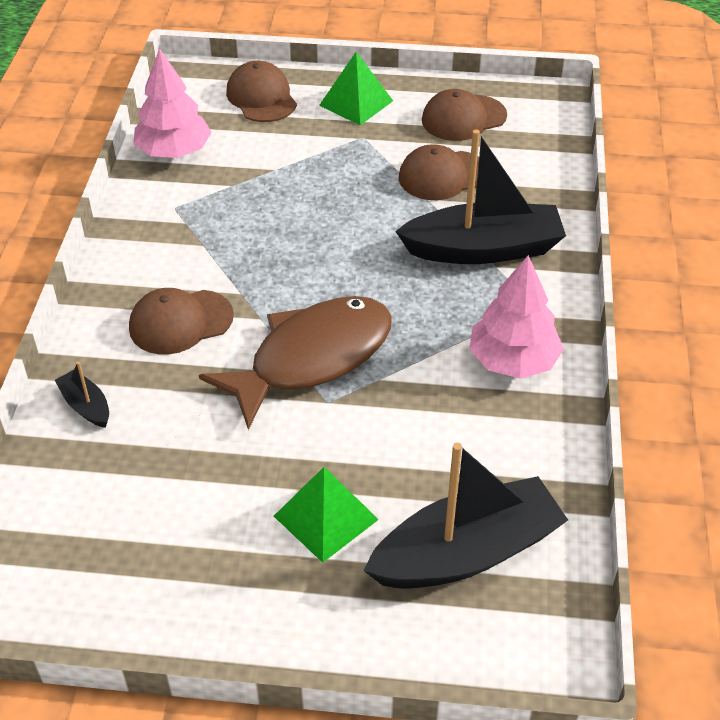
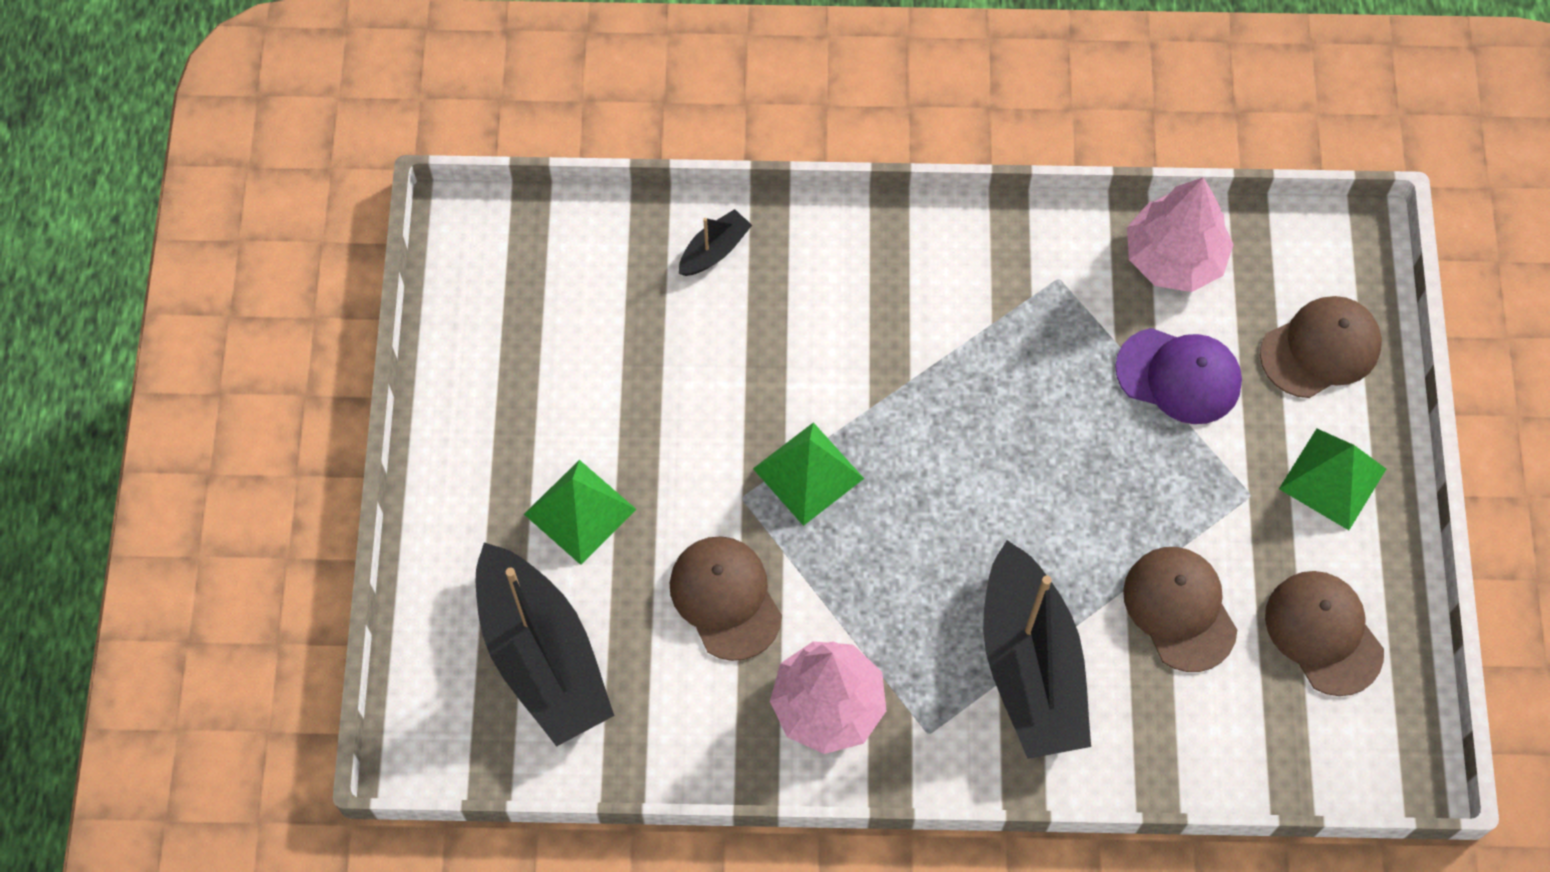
camera: 85 degrees right, 20 degrees up
brown cap [129,288,234,354] -> brown cap moved to [670,536,782,661]
brown fish [199,296,392,430] -> green pyramid [753,422,864,526]
none -> purple cap [1115,328,1242,424]

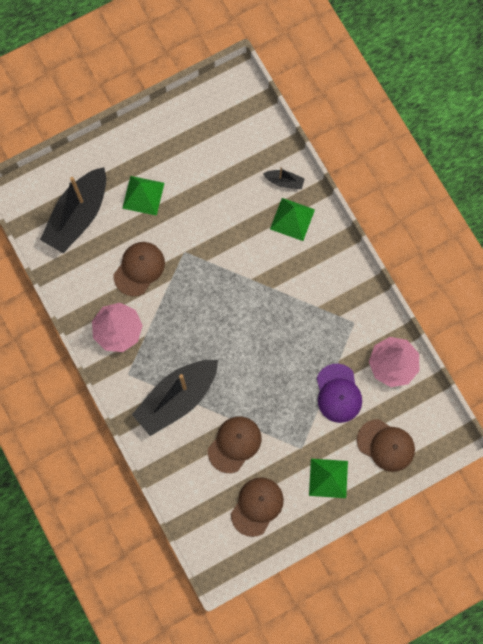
camera: 60 degrees right, 10 degrees up
green pyramid [753,422,864,526] -> green pyramid moved to [270,198,315,241]

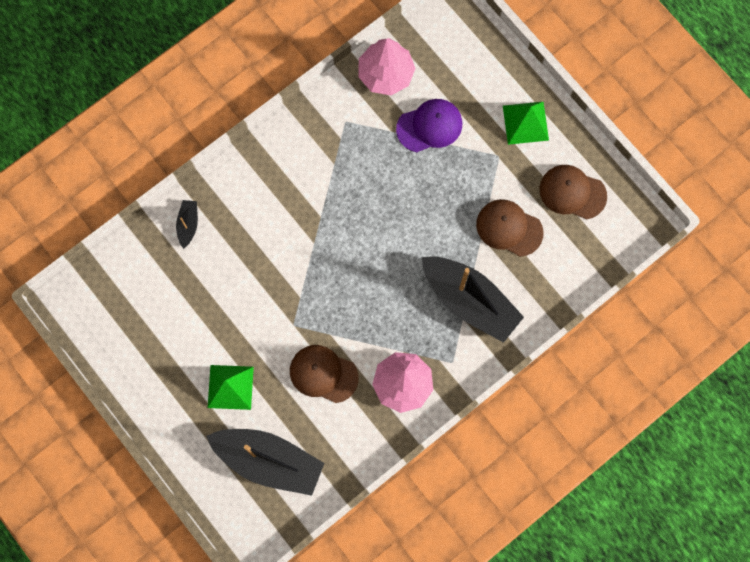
camera: 100 degrees left, 0 degrees up
green pyramid [270,198,315,241] -> none
brown cap [357,419,415,472] -> none

